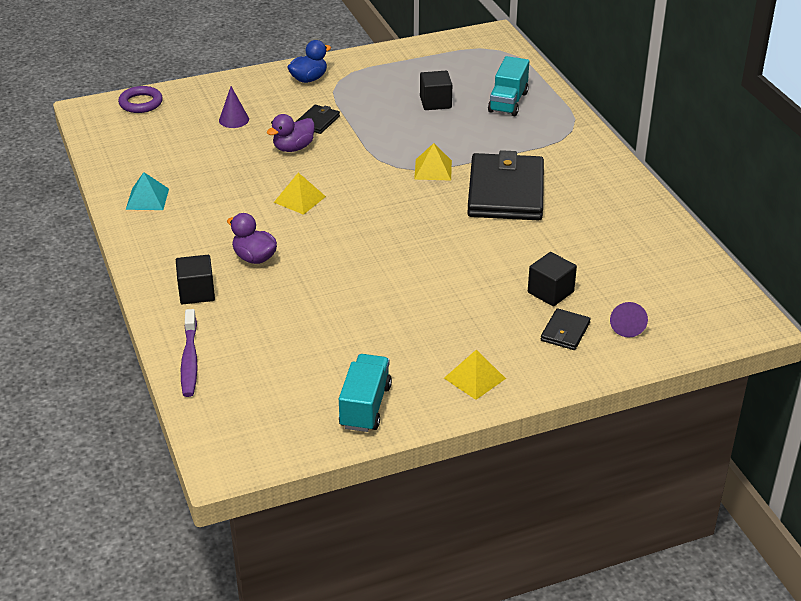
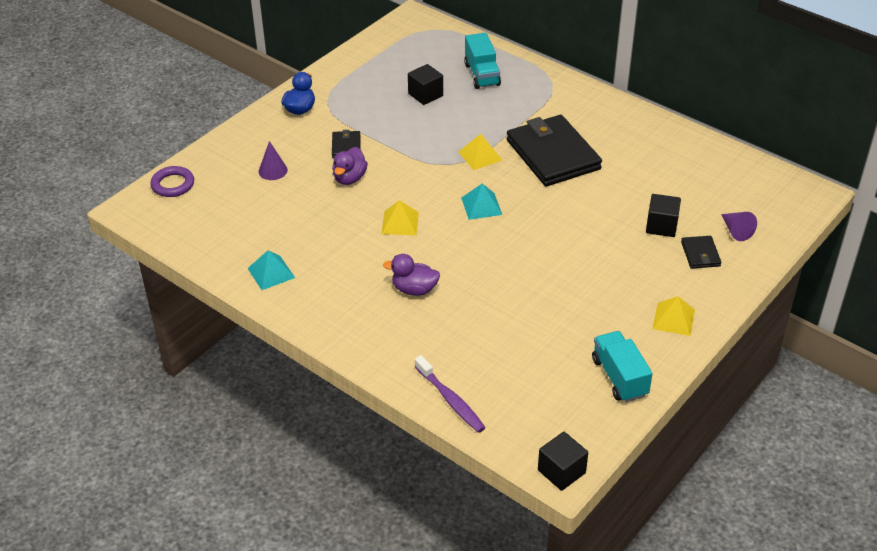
camera: 30 degrees left, 5 degrees up
black cube [176,255,215,304] -> black cube moved to [538,432,588,491]
none -> turquoise pyramid [461,184,502,220]

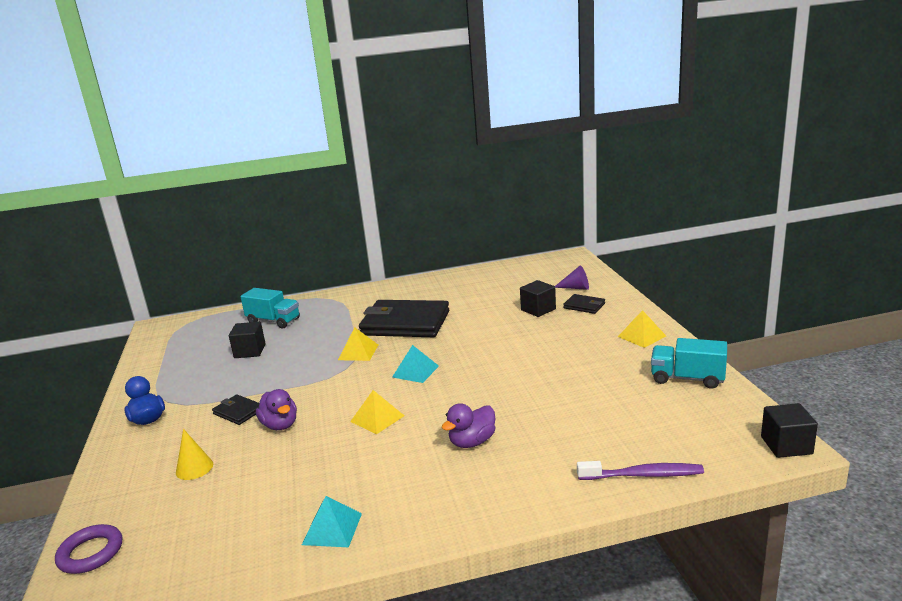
camera: 50 degrees left, 20 degrees down
purple cone [259,141,288,180] -> yellow cone [176,429,213,480]

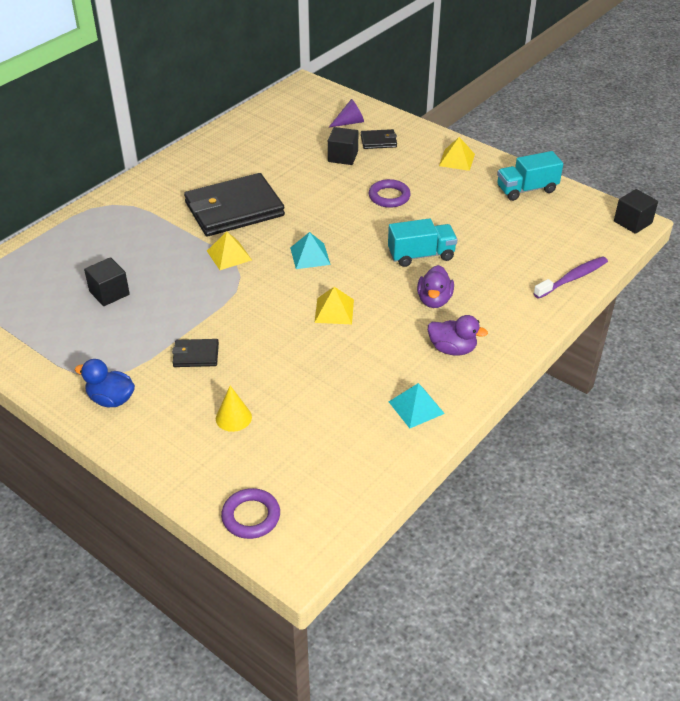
camera: 40 degrees left, 20 degrees up
turquoise truck [240,288,300,328] -> turquoise truck moved to [388,218,457,267]
purple duck [256,389,297,430] -> purple duck moved to [428,315,488,356]
none -> purple ring [369,179,411,208]

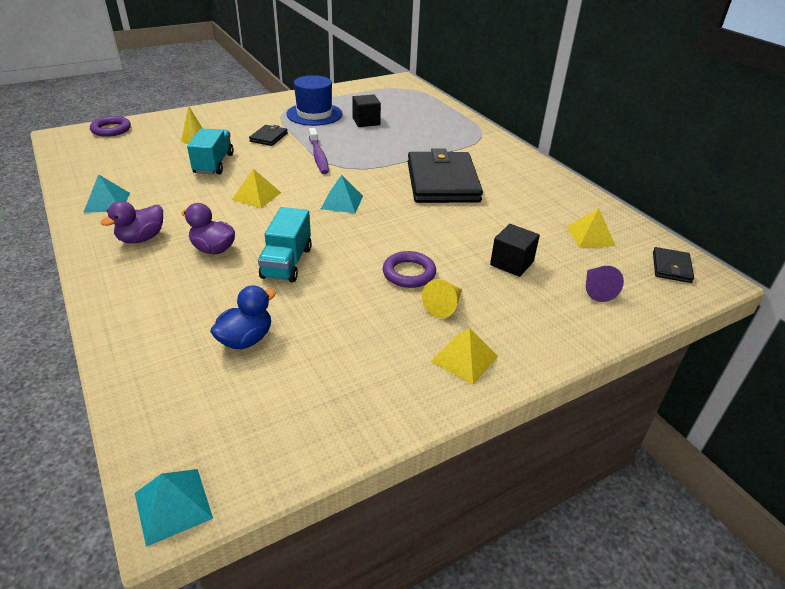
camera: 110 degrees right, 5 degrees down
blue duck [75,359,135,407] -> blue duck moved to [210,285,276,349]
yellow pyramid [207,232,252,270] -> yellow pyramid moved to [567,208,616,247]
black wallet [361,129,397,149] -> black wallet moved to [653,247,694,283]
turquoise truck [497,151,563,201] -> turquoise truck moved to [187,128,234,174]
purple toothbrush [533,256,608,299] -> purple toothbrush moved to [309,128,329,174]
black cube [614,189,658,234] -> turquoise pyramid [135,469,213,547]
none -> blue hat [286,75,343,126]
none -> yellow cone [422,279,462,318]

